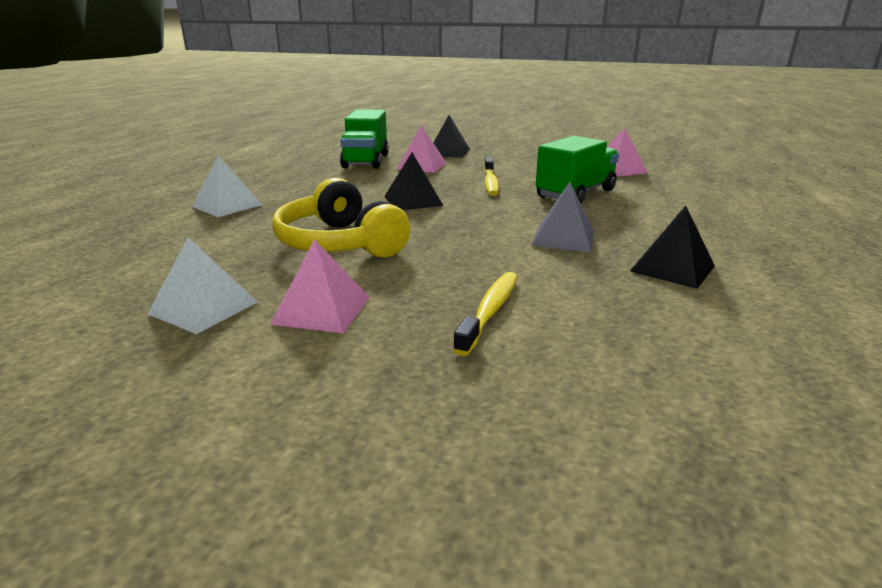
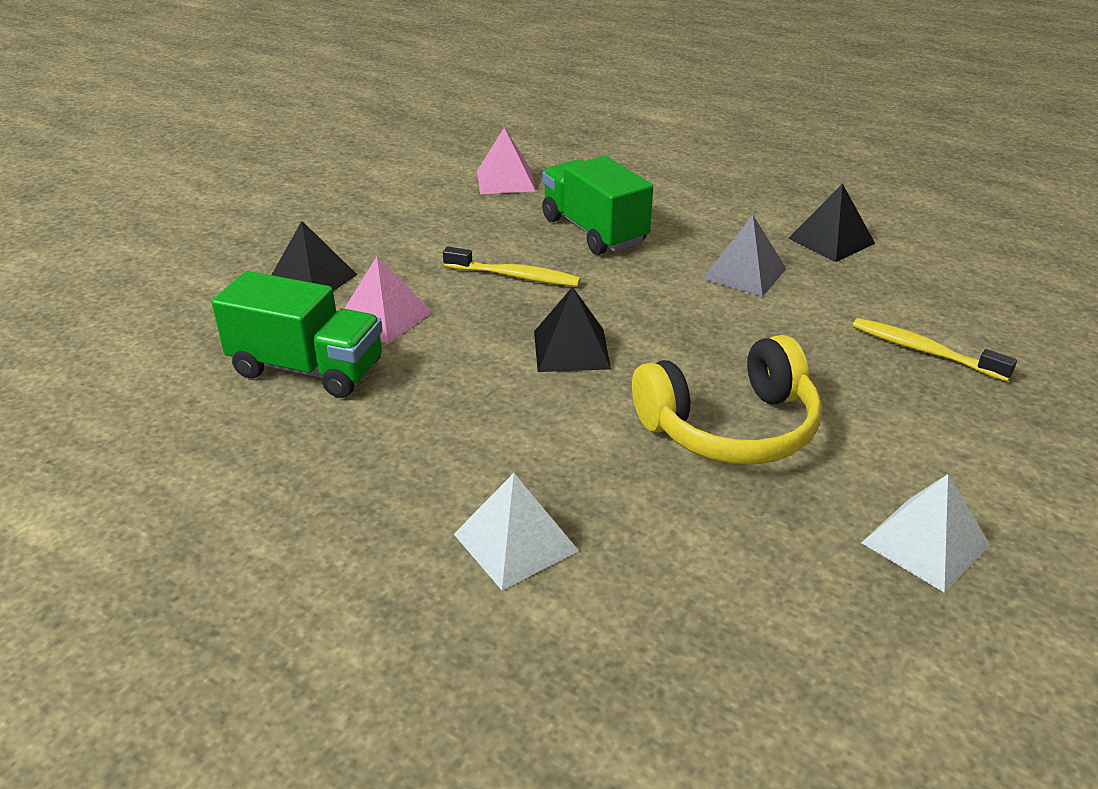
camera: 75 degrees left, 10 degrees up
pink pyramid [270,239,370,333] -> none

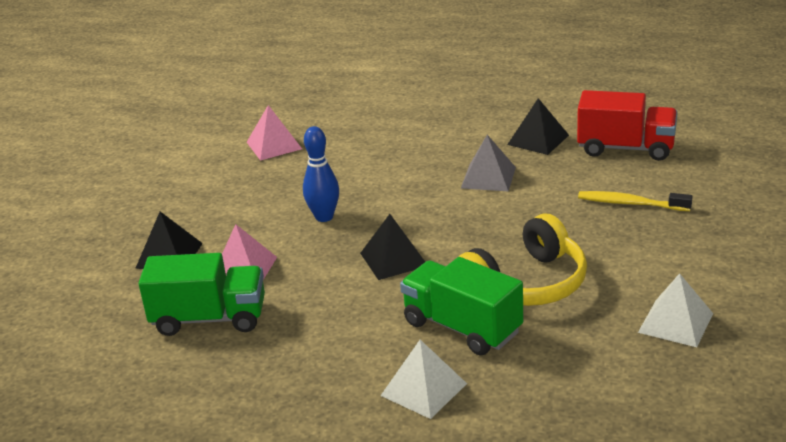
camera: 15 degrees left, 5 degrees down
yellow toothbrush [443,247,581,286] -> blue bowling pin [303,126,339,222]
green truck [542,156,653,255] -> green truck moved to [400,257,523,356]
none -> red truck [577,90,678,161]

